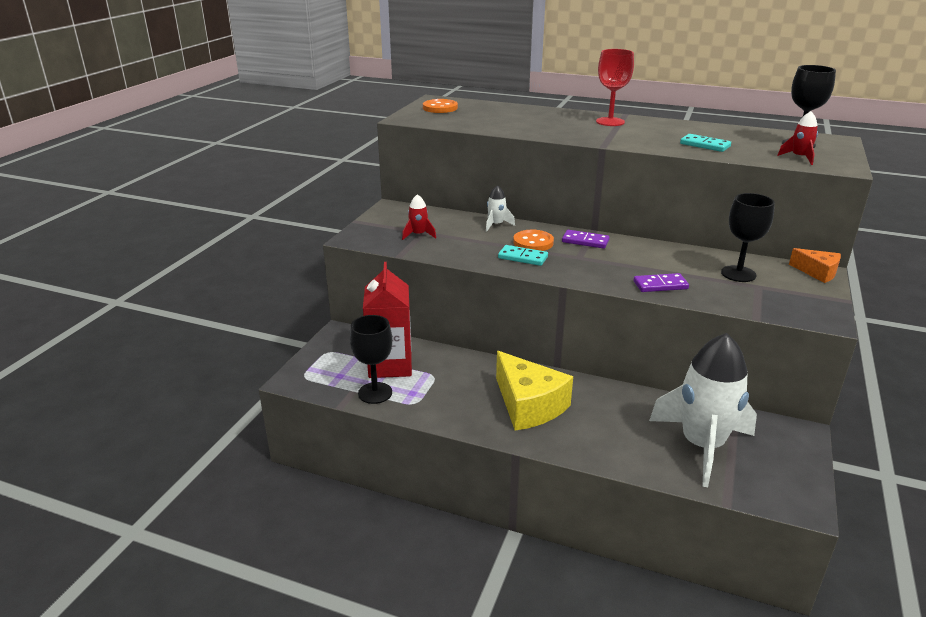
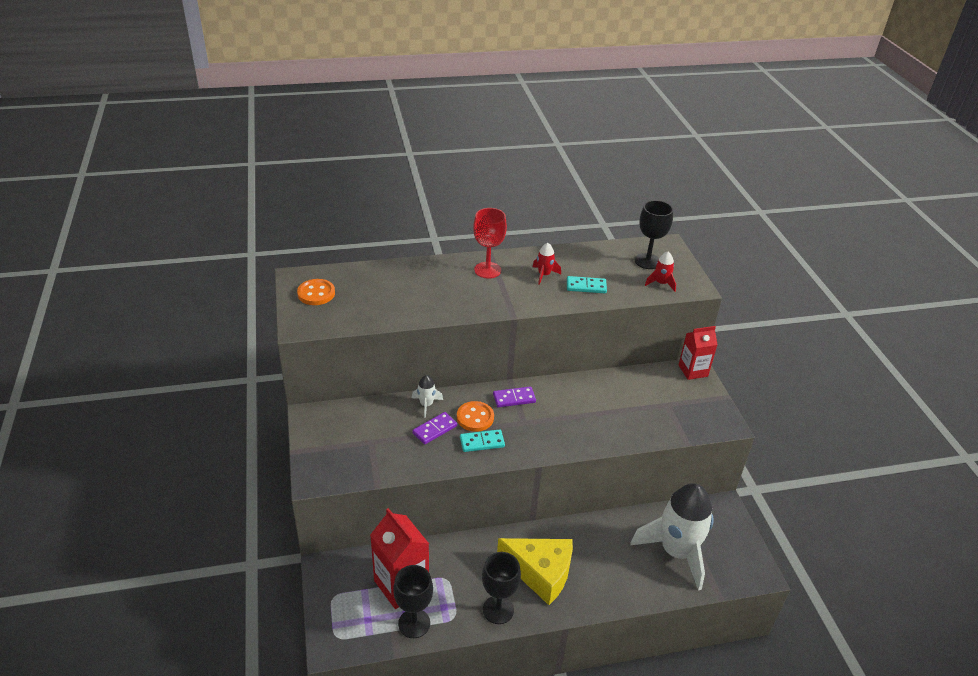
camera: 35 degrees left, 10 degrees up
red rocket [402,194,436,240] -> red rocket moved to [533,243,561,285]
purple domino [634,273,689,292] -> purple domino moved to [412,412,457,444]
black goblet [721,193,775,282] -> black goblet moved to [482,552,521,624]
orange cheese [789,248,841,283] -> red carton [679,326,718,380]

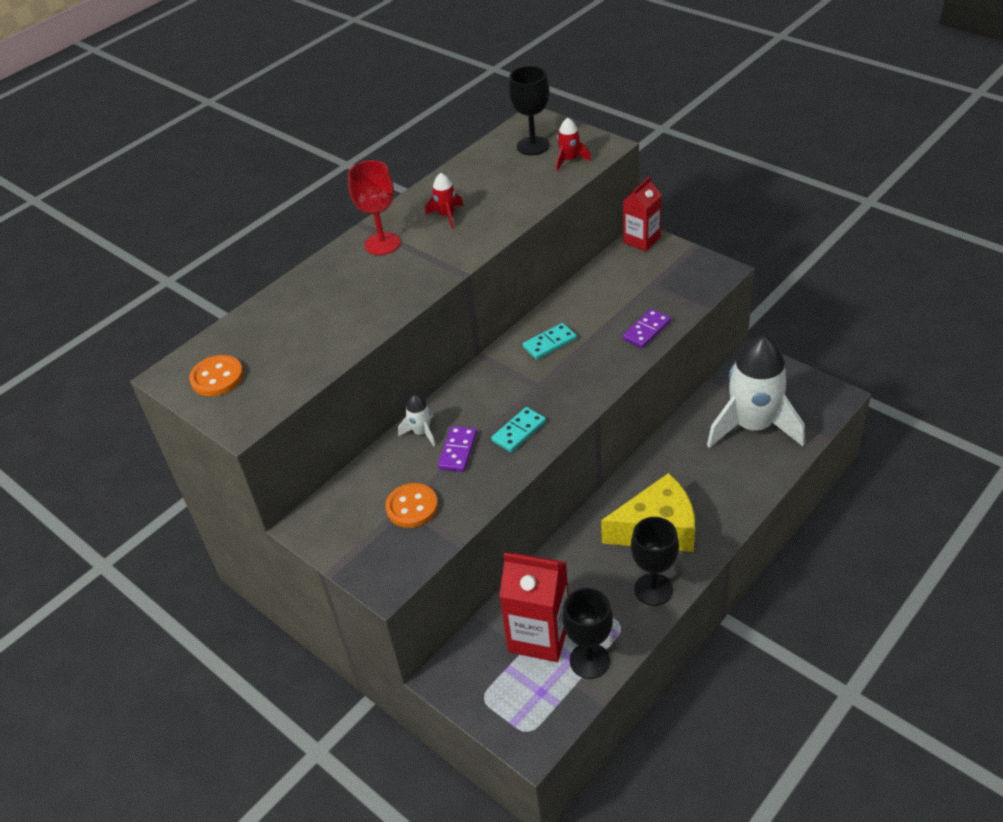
camera: 30 degrees left, 5 degrees up
orange button [457,401,494,432] -> orange button moved to [385,483,438,528]
purple domino [493,387,536,407] -> purple domino moved to [623,309,671,348]
turquoise domino [567,276,607,293] -> turquoise domino moved to [522,323,577,360]

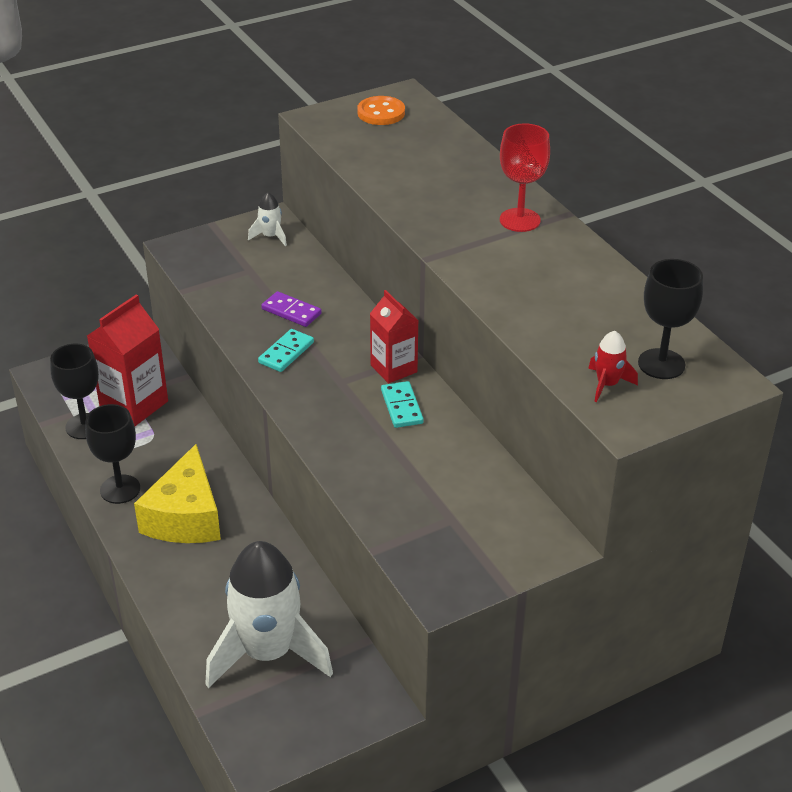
camera: 105 degrees right, 5 degrees down
orange button [385,483,438,528] -> none
white rocket [398,395,435,446] -> white rocket moved to [248,192,287,246]
red rocket [425,173,463,228] -> none
turquoise domino [491,407,546,452] -> turquoise domino turned 60 degrees clockwise [258,329,314,372]
red carton [623,176,662,251] -> red carton moved to [370,290,418,384]
purple domino [623,309,671,348] -> none

